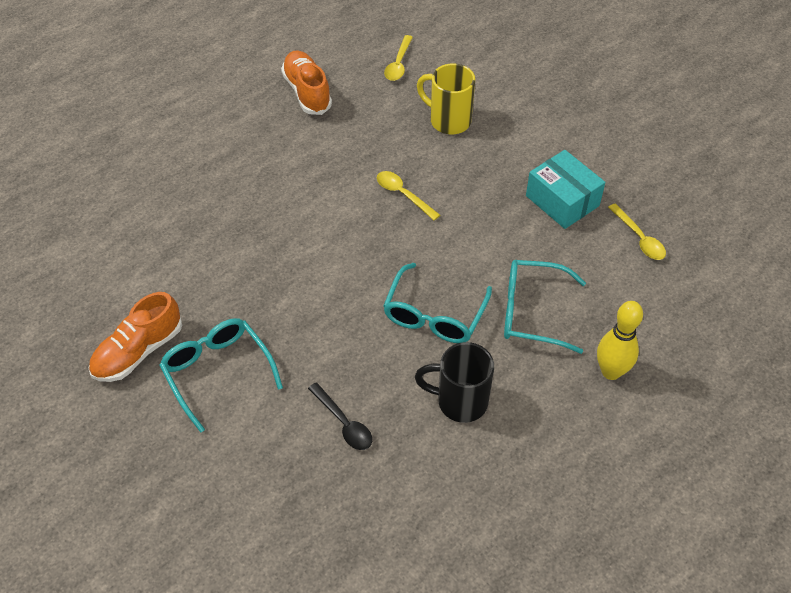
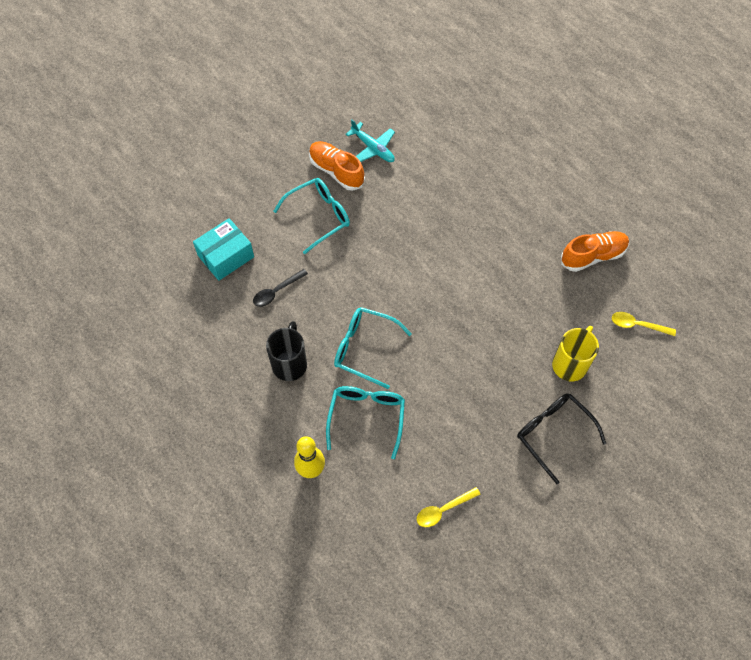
camera: 90 degrees right, 10 degrees up
yellow spoon [377,171,440,220] -> none
turquoise box [526,150,605,229] -> turquoise box moved to [193,218,254,281]
none -> turquoise plane [346,119,395,162]
none -> black glasses [517,393,606,484]

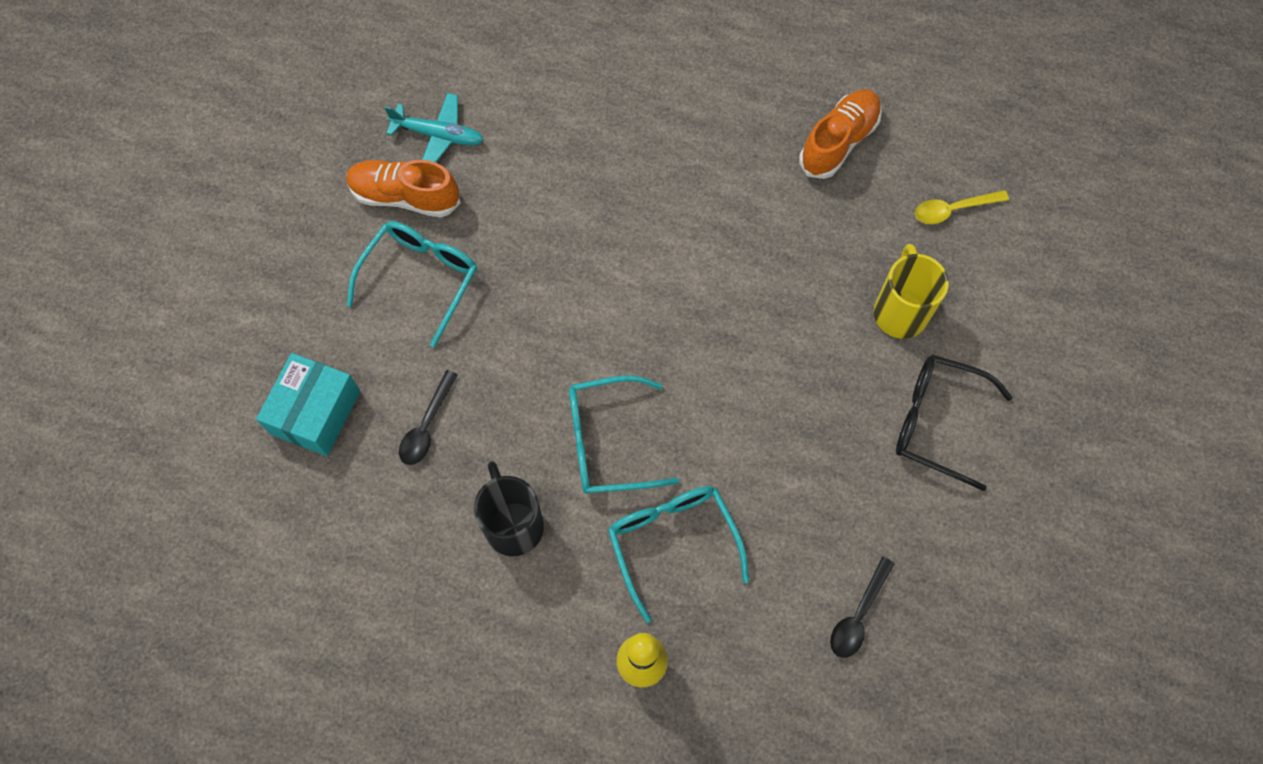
camera: 30 degrees left, 5 degrees up
yellow spoon [417,487,481,527] -> black spoon [830,557,894,658]

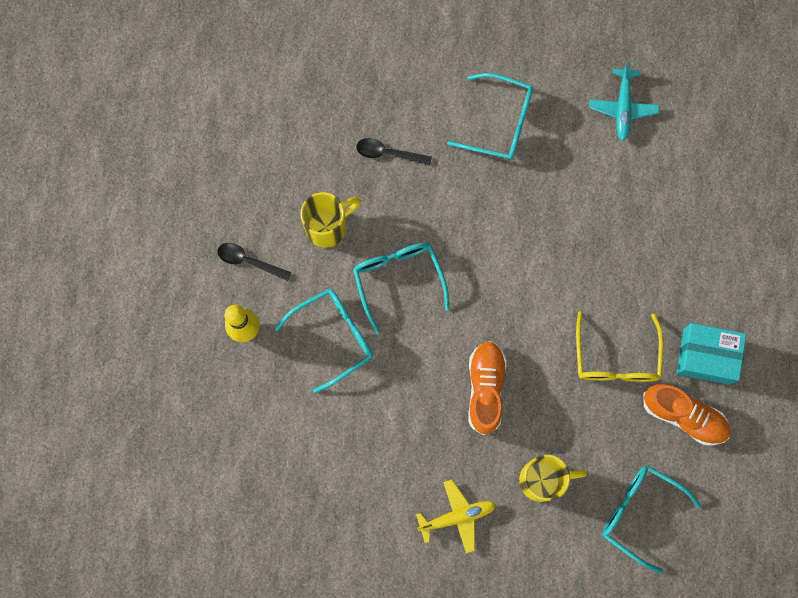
camera: 80 degrees right, 10 degrees up
turquoise box [256,353,360,456] -> turquoise box moved to [676,323,746,385]
orange shoe [346,160,461,218] -> orange shoe moved to [468,341,507,435]
black mug [474,461,544,556] -> yellow mug [300,192,361,248]
black spoon [830,557,894,658] -> black spoon moved to [217,243,291,281]
black glasses [896,355,1013,491] -> yellow plane [416,480,496,554]
yellow spoon [915,190,1009,224] -> turquoise glasses [602,465,701,573]
none -> yellow glasses [576,311,664,382]

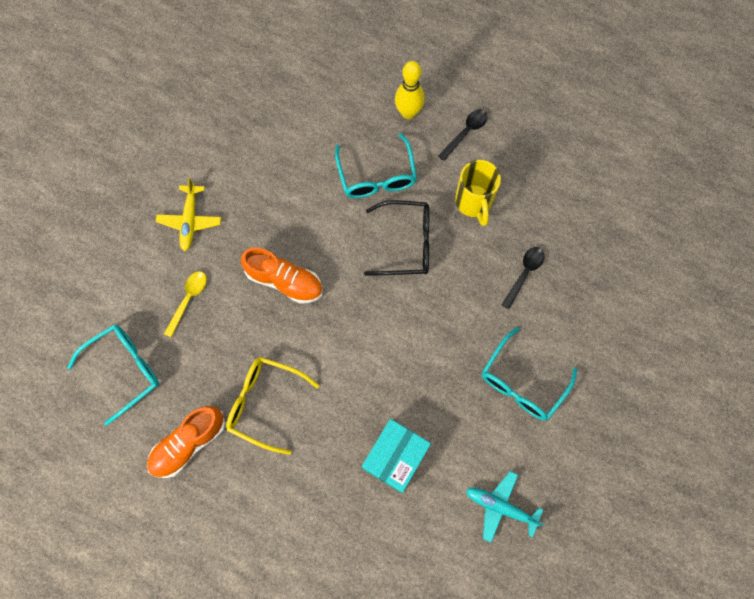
camera: 110 degrees right, 5 degrees down
turquoise glasses [353,243,450,334] -> black glasses [364,200,429,276]
yellow mug [519,455,587,502] -> yellow spoon [164,271,207,338]
turquoise box [676,323,746,385] -> turquoise box moved to [362,419,431,493]

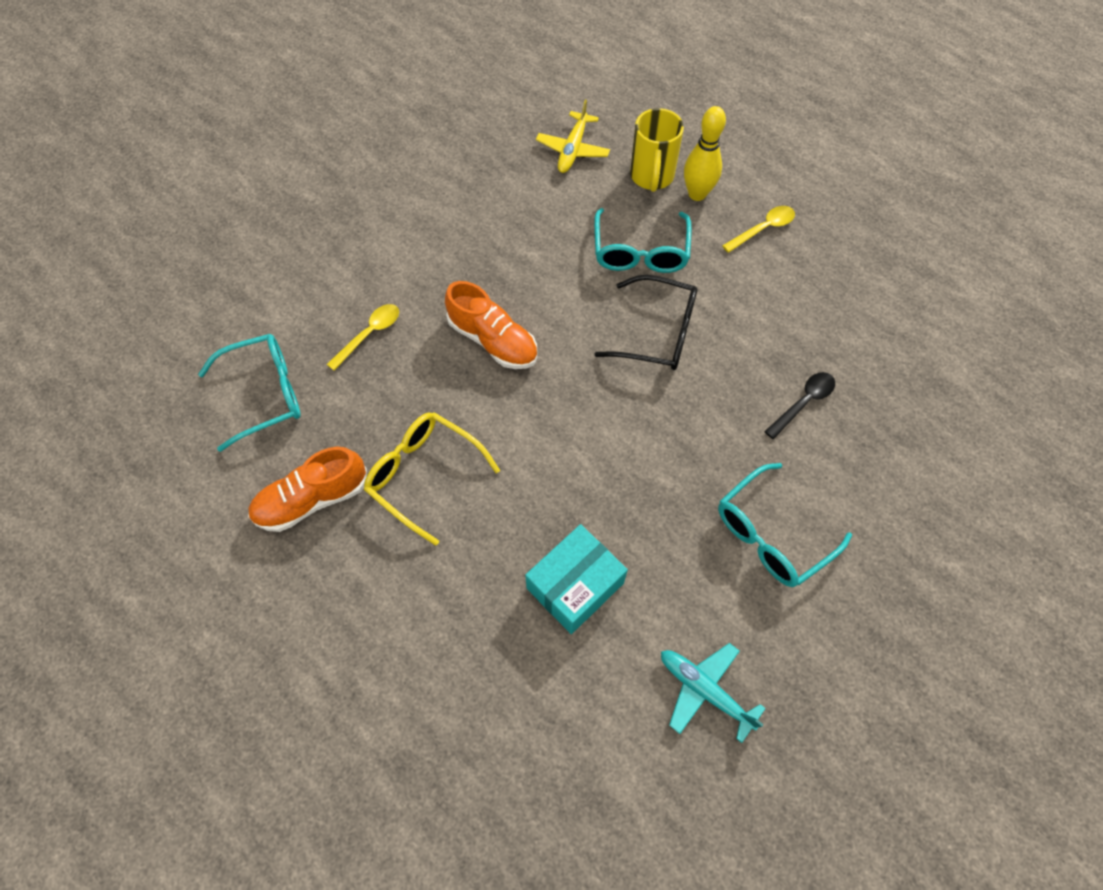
camera: 15 degrees right, 10 degrees down
yellow plane [156,178,221,251] -> yellow plane moved to [536,100,610,173]
black spoon [438,109,487,161] -> yellow spoon [722,206,795,253]
yellow mug [455,160,501,226] -> yellow mug moved to [630,108,684,192]

